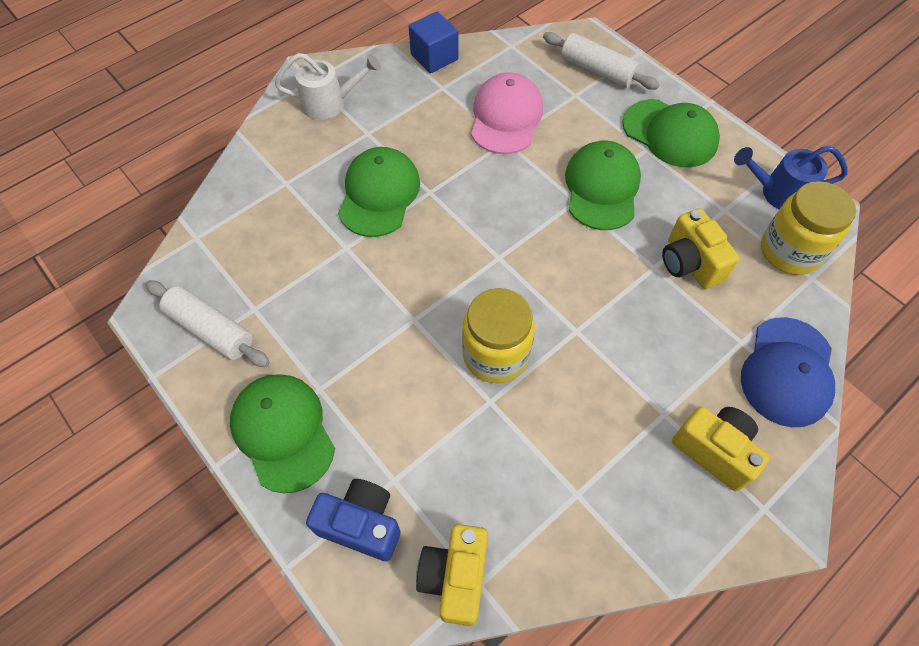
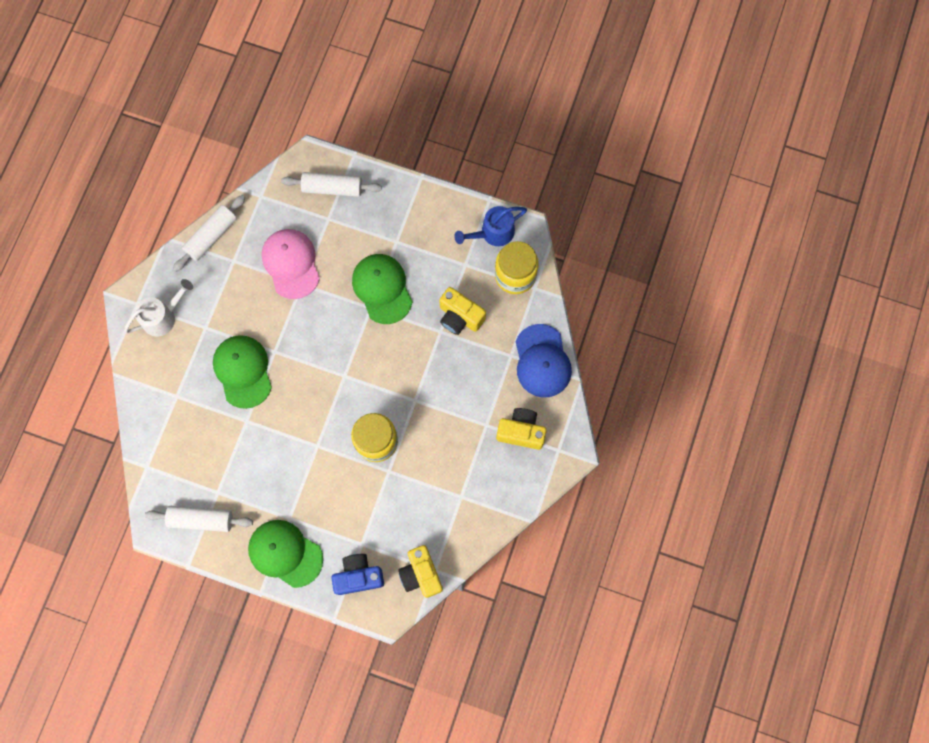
camera: 30 degrees left, 15 degrees up
blue cube [409,11,458,73] -> white rolling pin [173,195,245,272]
green cap [622,99,720,167] -> none

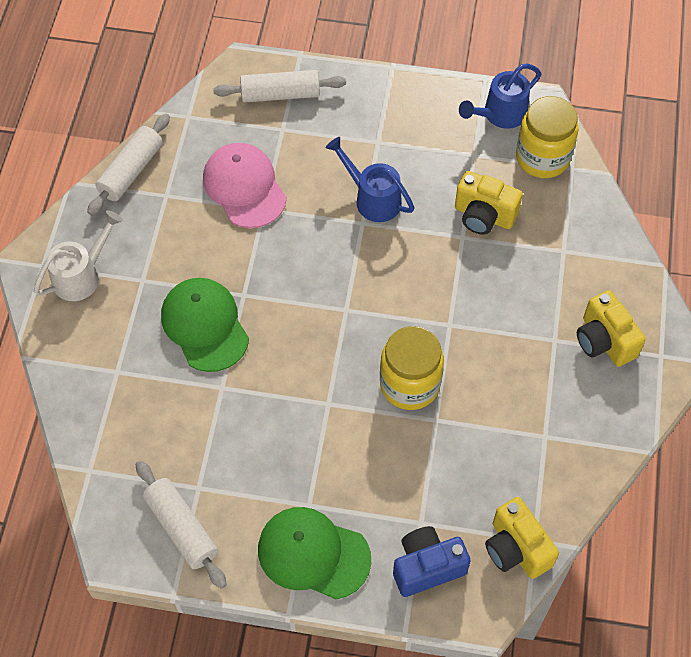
camera: 10 degrees left, 15 degrees down
white rolling pin [145,506,253,532] -> white rolling pin turned 60 degrees clockwise [136,461,227,589]
green cap [352,254,413,324] -> blue watering can [326,137,414,222]
yellow camera [496,408,546,450] -> yellow camera turned 120 degrees counterclockwise [577,290,646,367]
blue cap [515,324,572,398] -> none

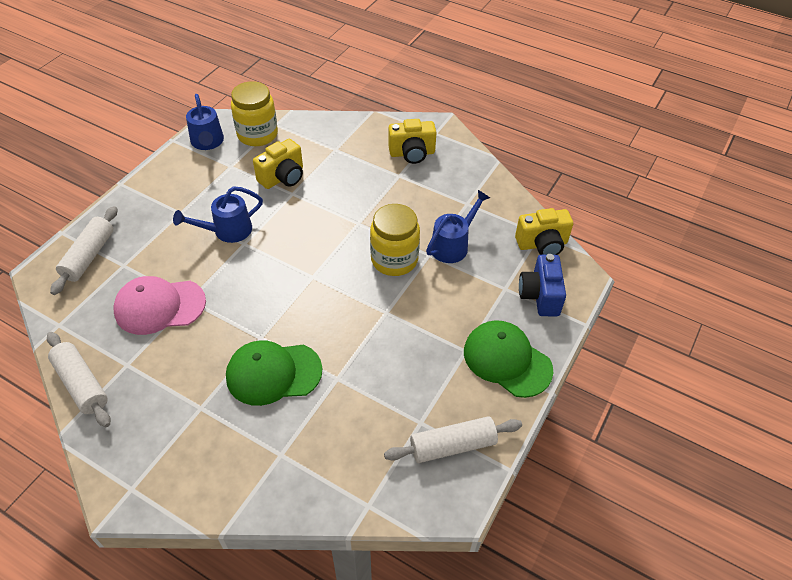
camera: 70 degrees left, 10 degrees down
white watering can [34,210,123,301] -> none
green cap [258,507,371,599] -> green cap turned 90 degrees clockwise [464,320,553,398]
none -> blue watering can [426,190,490,263]

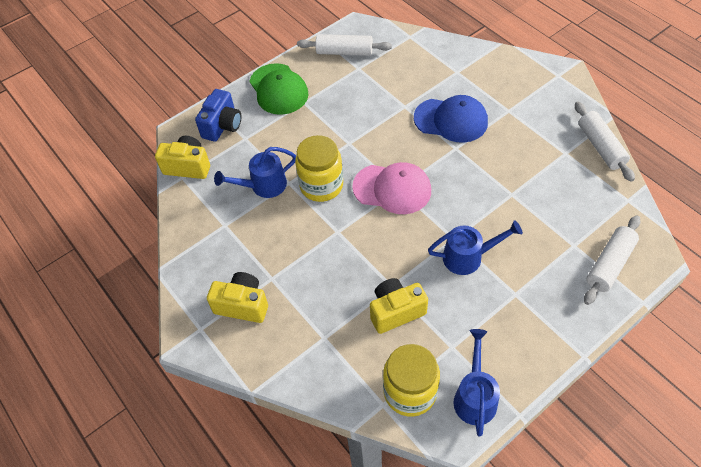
camera: 155 degrees left, 5 degrees up
pink cap [113,276,206,335] -> pink cap moved to [352,162,431,214]
green cap [226,340,323,406] -> blue cap [414,95,488,143]

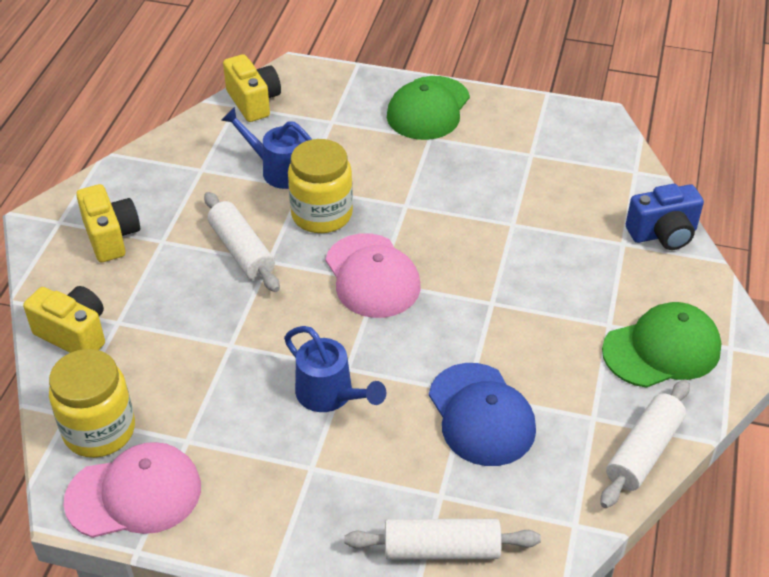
camera: 50 degrees right, 10 degrees down
blue camera [195,89,241,142] -> blue camera moved to [626,184,704,250]
white rolling pin [297,34,392,56] -> white rolling pin moved to [204,192,280,292]
yellow camera [370,278,428,334] -> yellow camera moved to [23,286,105,353]
blue cap [414,95,488,143] -> blue cap moved to [429,363,536,466]
blue watering can [454,329,500,437] -> pink cap [63,442,201,538]
none -> green cap [602,302,721,388]

